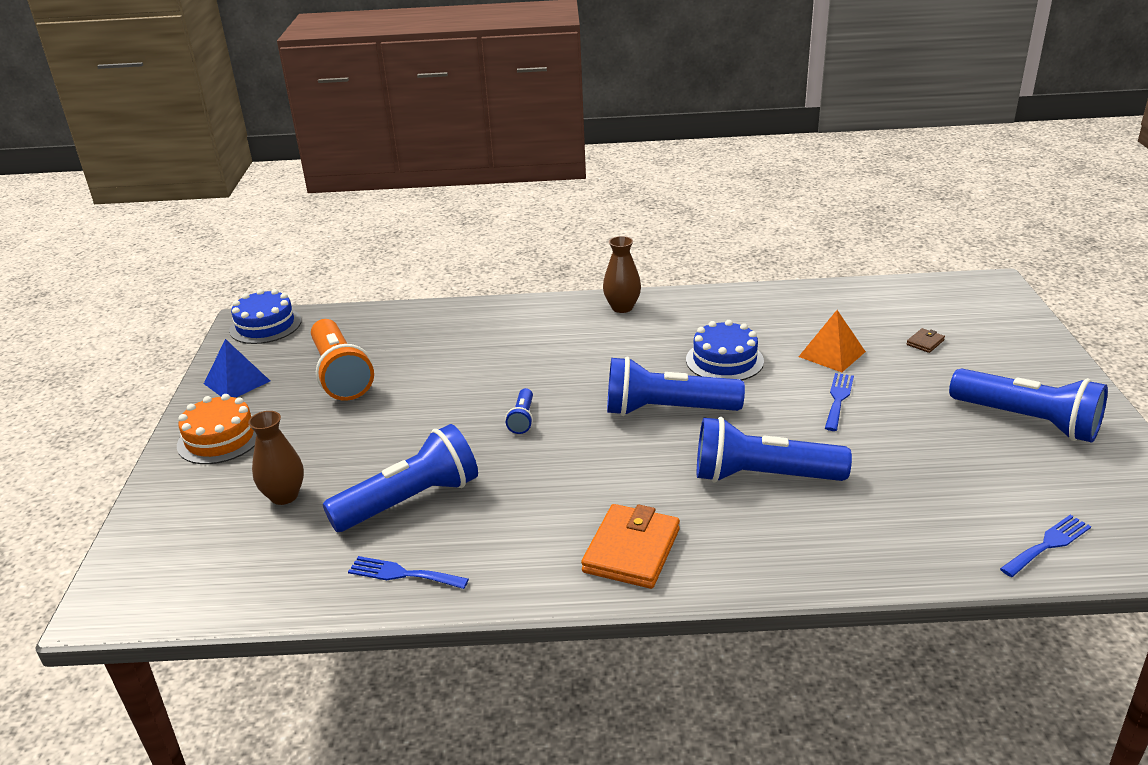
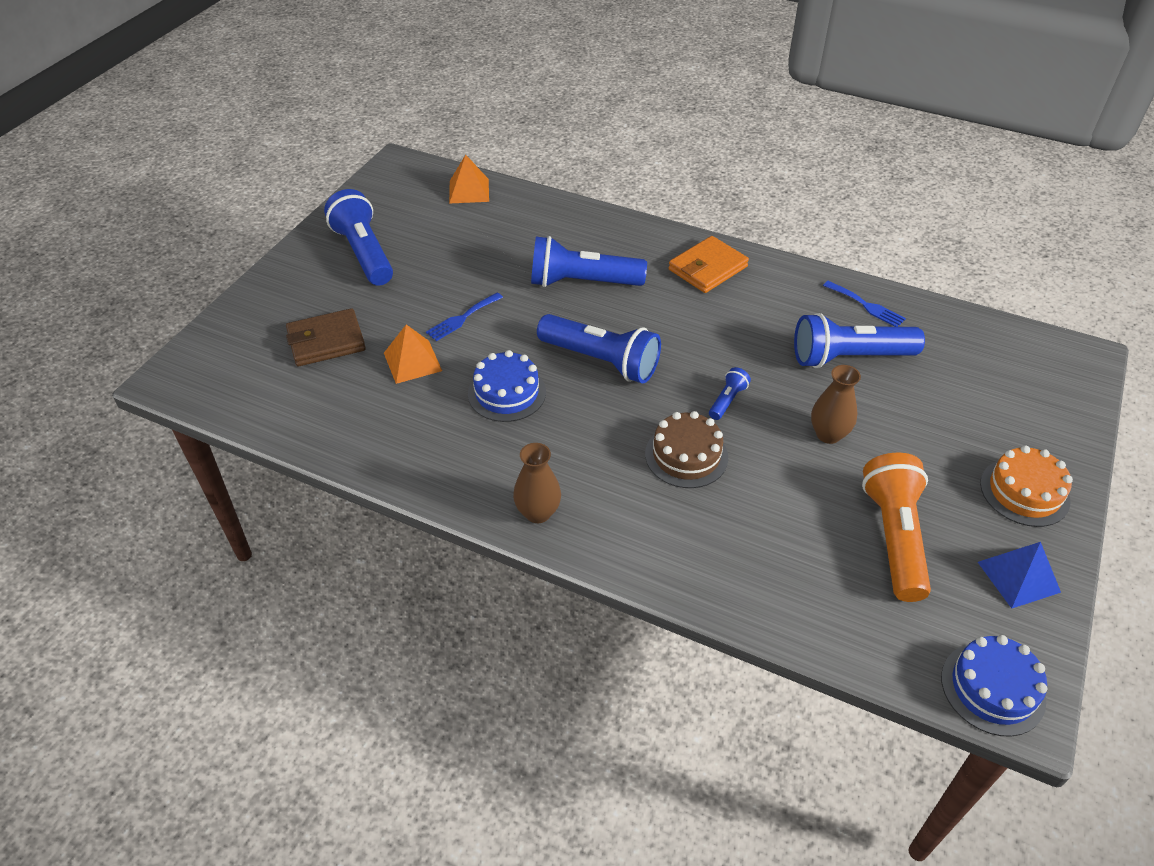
camera: 155 degrees left, 15 degrees up
brown vase [248,411,304,505] -> brown vase moved to [811,365,861,444]
blue flashlight [697,417,852,483] -> blue flashlight turned 150 degrees clockwise [531,236,647,287]
brown wallet [907,328,945,353] -> brown wallet [286,308,366,366], size x2.24
blue fork [1000,515,1091,577] -> orange pyramid [449,155,489,204]
none -> brown cake [645,411,728,488]

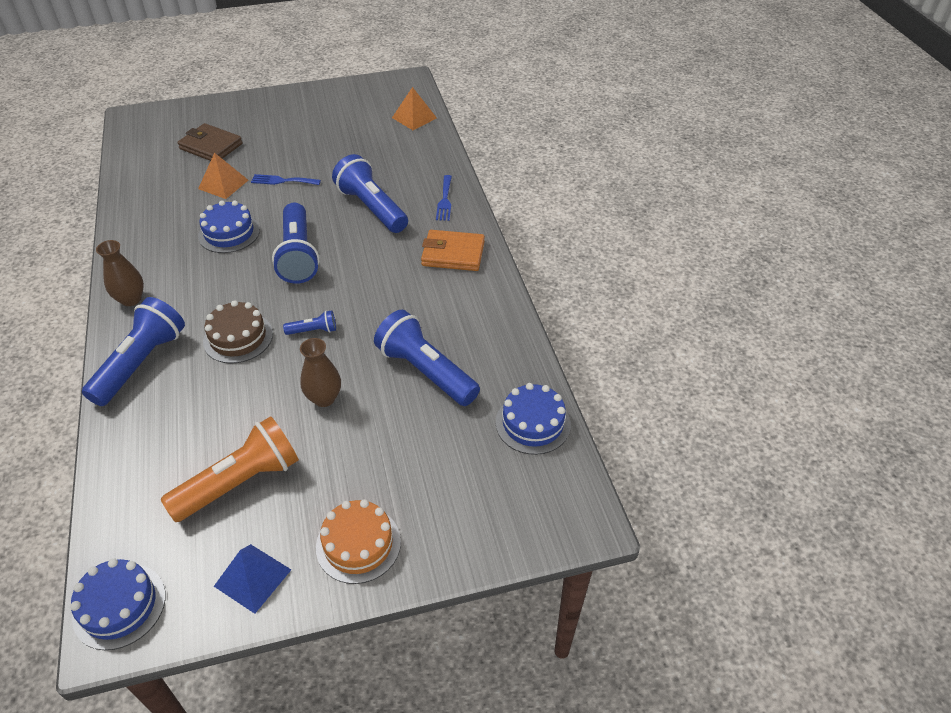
camera: 50 degrees right, 0 degrees up
blue flashlight [324,189,393,286] -> blue flashlight moved to [82,297,185,406]
blue fork [823,281,906,327] -> blue fork moved to [436,175,452,221]
none -> blue cake [496,383,571,455]

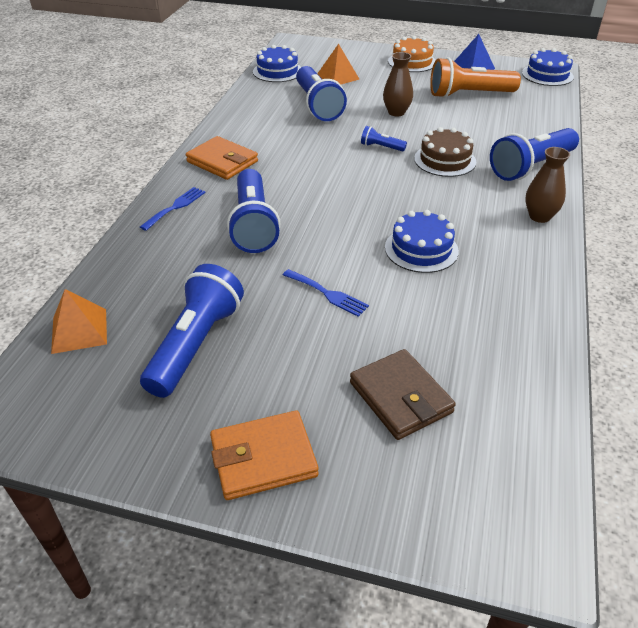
camera: 150 degrees left, 5 degrees down
orange pyramid [198,153,248,199] -> orange pyramid moved to [317,44,359,84]
blue flashlight [272,203,319,284] -> blue flashlight moved to [140,264,244,398]
none -> orange wallet [210,410,318,500]

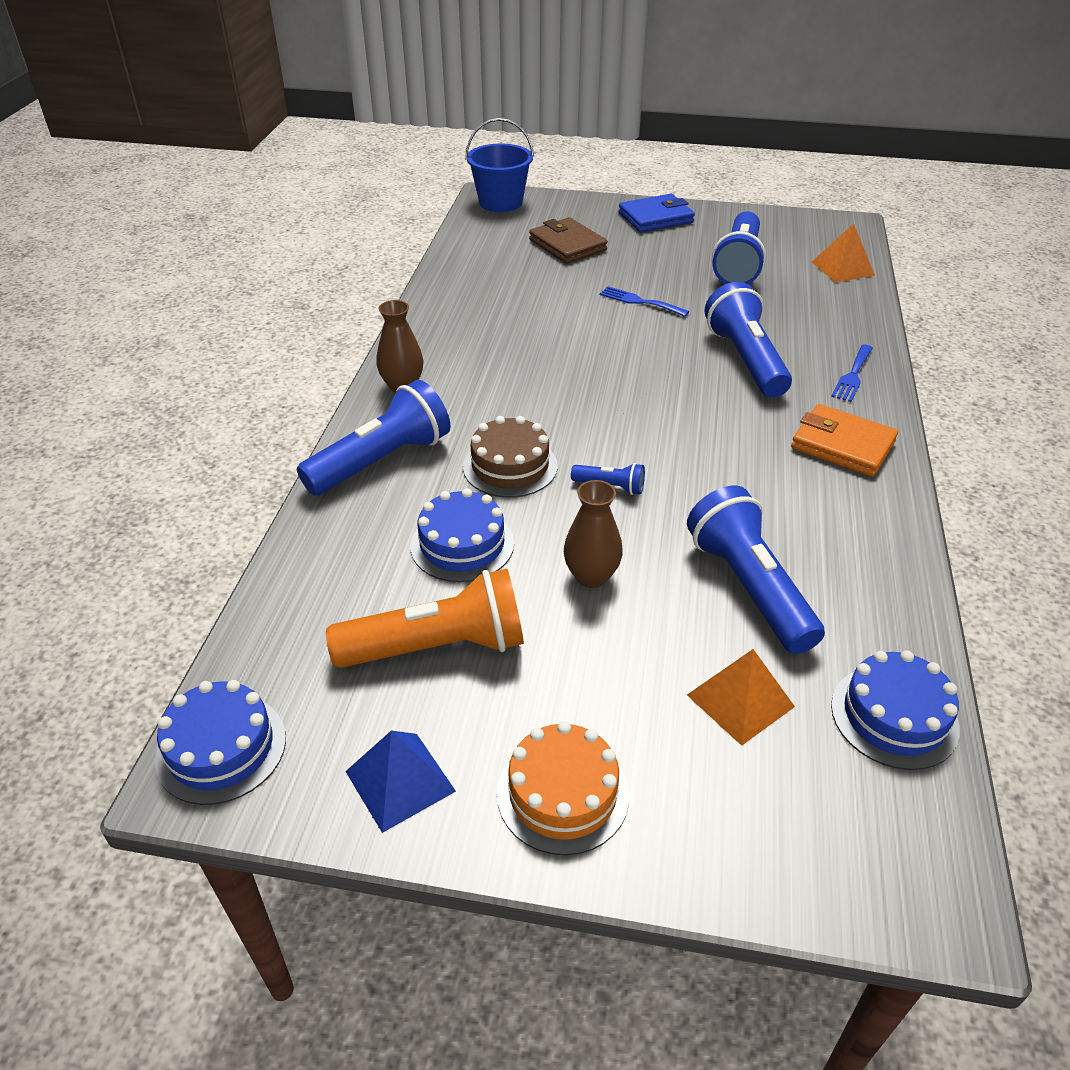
camera: 175 degrees right, 0 degrees up
orange wallet [210,410,318,500] -> blue wallet [619,194,695,232]
blue cake [385,210,459,273] -> blue cake moved to [410,488,514,582]
none -> blue bucket [465,118,534,212]

